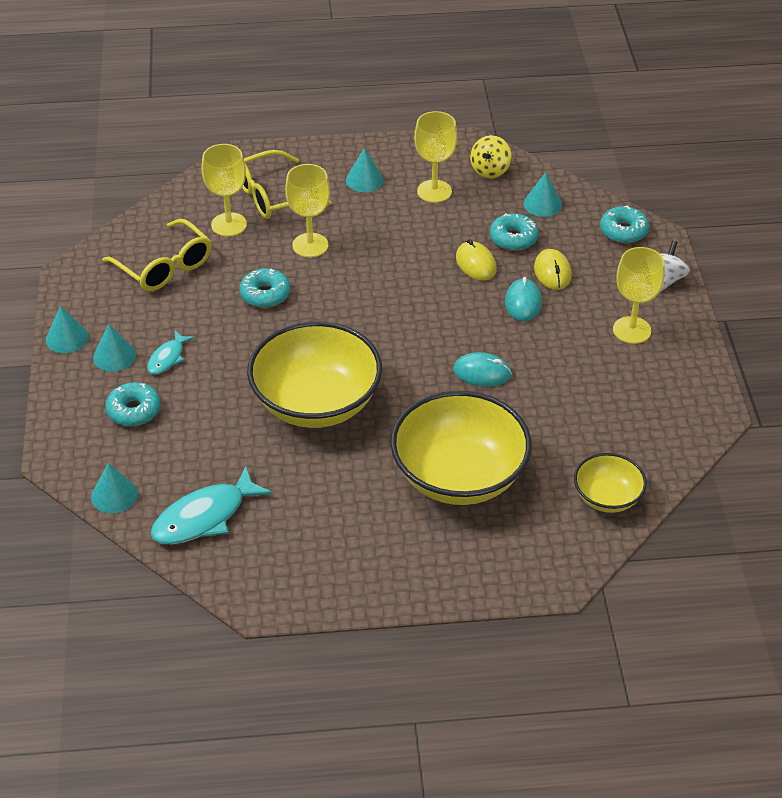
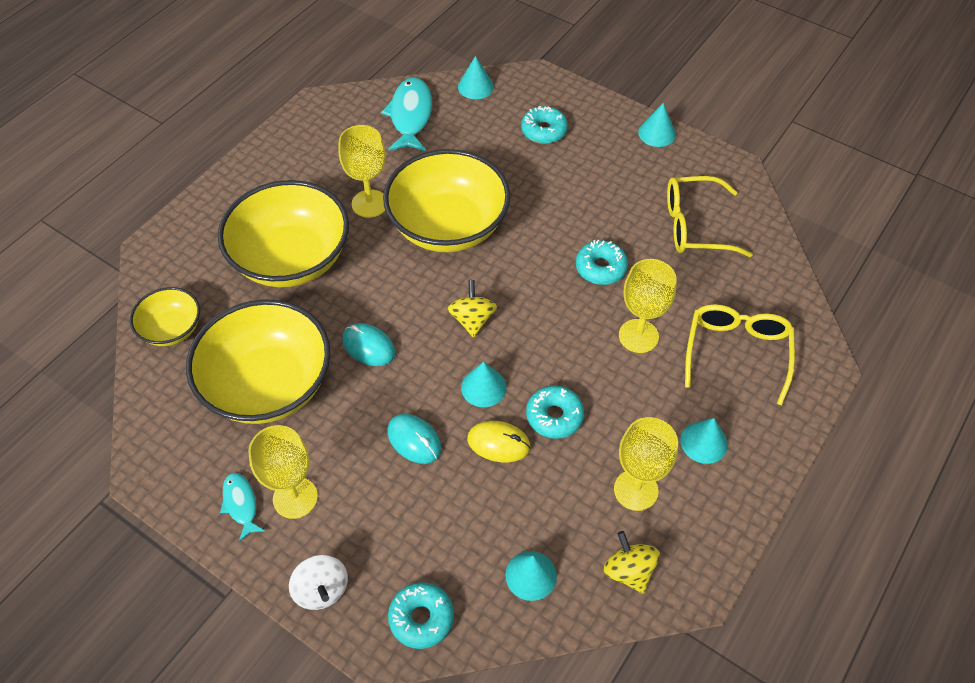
camera: 130 degrees right, 10 degrees up
turquoise cone [93,324,136,372] -> turquoise cone moved to [461,362,507,407]
turquoise fish [147,331,194,374] -> turquoise fish moved to [220,473,265,542]
yellow goblet [201,144,247,237] -> yellow goblet moved to [338,125,386,218]
turquoise mouse [453,352,512,386] -> turquoise mouse turned 75 degrees clockwise [342,323,395,366]
turquoise donut [490,213,539,251] -> turquoise donut moved to [526,385,584,439]
yellow mouse [534,249,572,290] -> none
none -> yellow bowl [186,299,331,424]
none -> yellow spinning top [447,280,497,338]

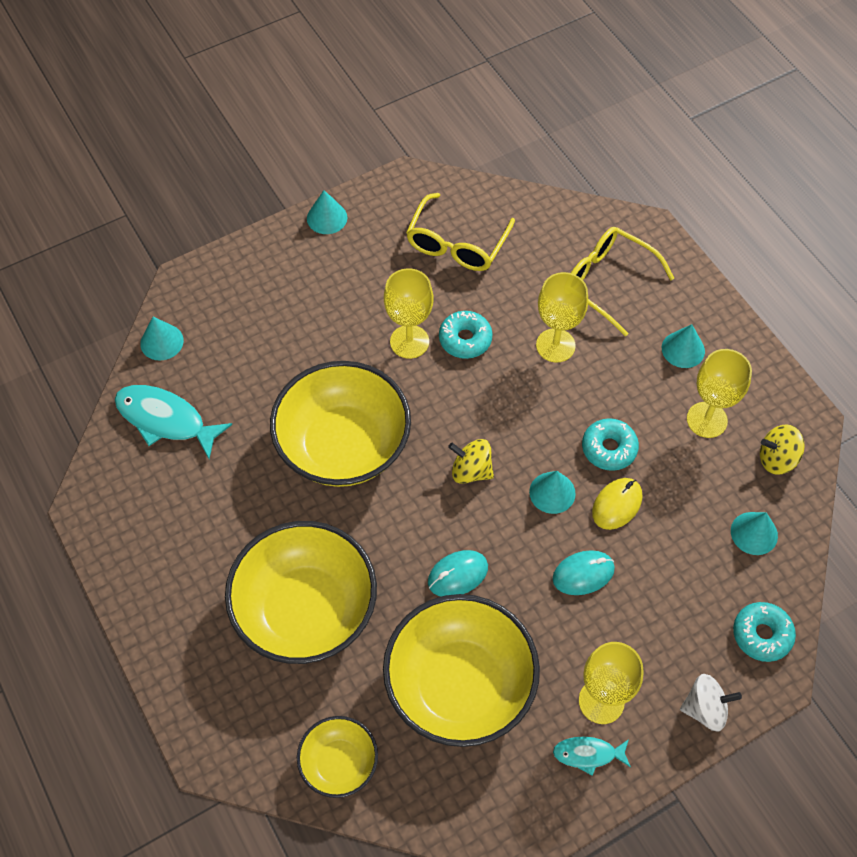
camera: 65 degrees left, 5 degrees up
yellow goblet [338,125,386,218] -> yellow goblet moved to [384,268,433,359]
turquoise donut [521,106,568,144] -> none

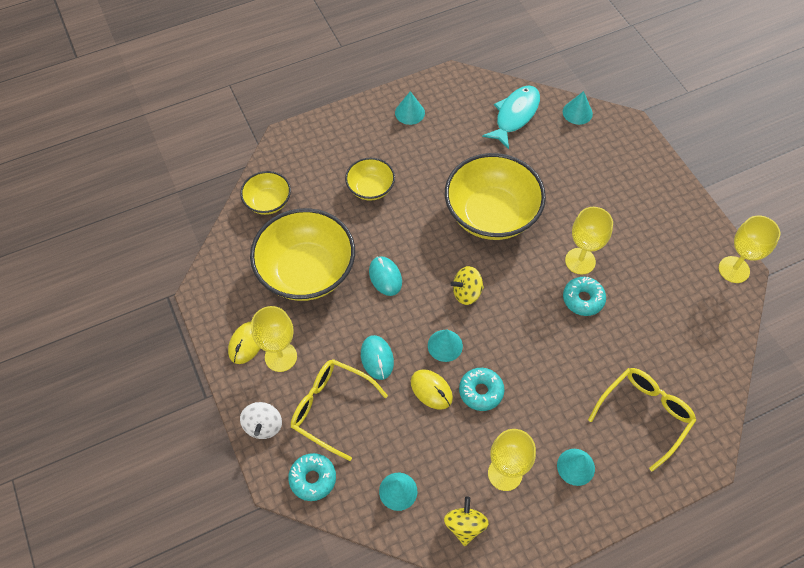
camera: 95 degrees right, 0 degrees up
yellow bowl [225,521,377,664] -> yellow bowl [345,158,395,201], size x0.51
turquoise cone [307,190,348,234] -> turquoise cone moved to [395,91,425,125]
yellow glasses [406,193,515,271] -> yellow glasses moved to [291,359,388,461]
yellow spinning top [448,439,494,484] -> yellow spinning top turned 135 degrees counterclockwise [451,266,484,305]
yellow goblet [536,272,588,362] -> yellow goblet moved to [719,215,780,283]
turquoise fish [553,737,631,776] -> yellow mouse [228,322,261,364]

